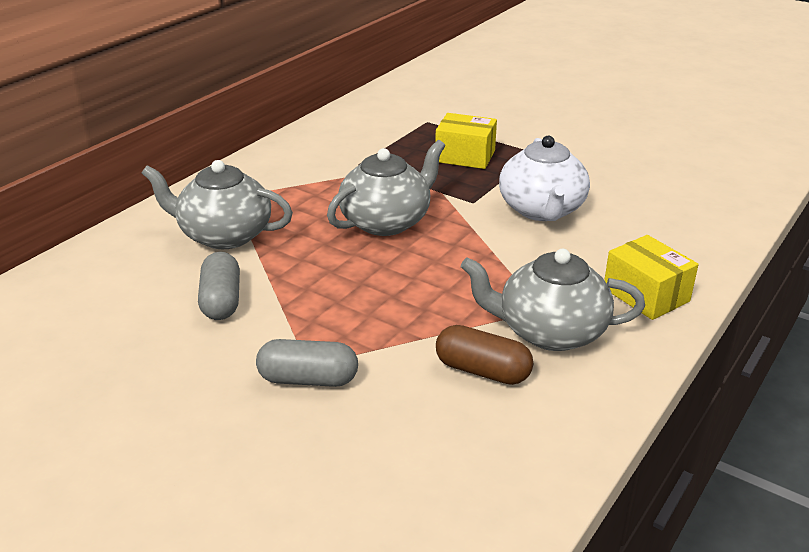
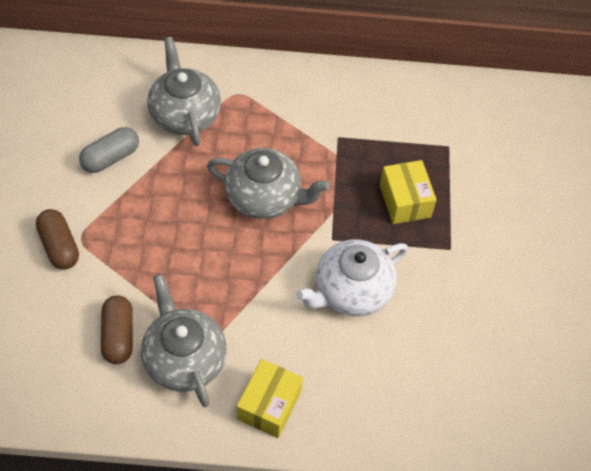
camera: 55 degrees right, 25 degrees up
grey capsule [256,339,358,387] -> brown capsule [36,209,79,270]

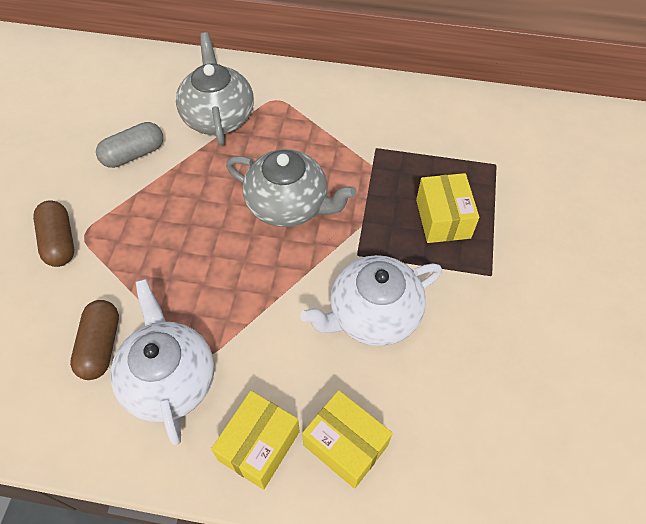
camera: 10 degrees right, 0 degrees up
grey teapot [141,274,227,407] -> white teapot [111,279,215,445]
none -> yellow box [302,390,393,489]

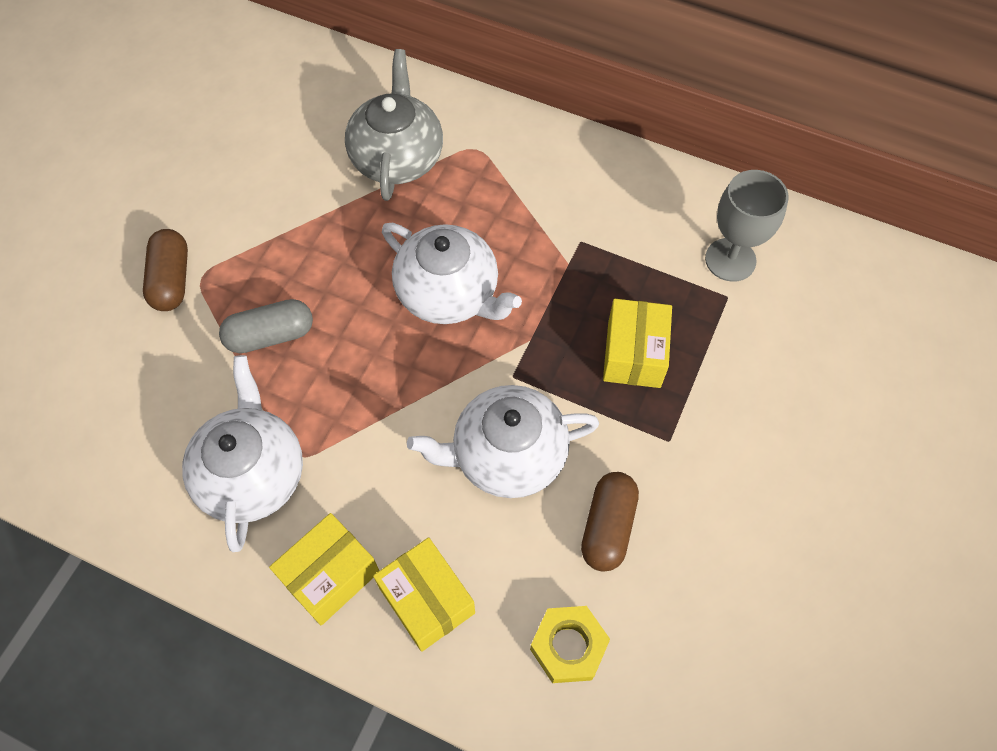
camera: 15 degrees right, 5 degrees up
brown capsule [70,300,119,380] -> brown capsule moved to [581,472,639,572]
grey capsule [96,122,163,168] -> grey capsule moved to [219,299,313,353]
grey teapot [226,149,357,227] -> white teapot [382,223,522,324]
none -> yellow nut [530,606,610,683]
none -> grey goblet [705,170,789,282]

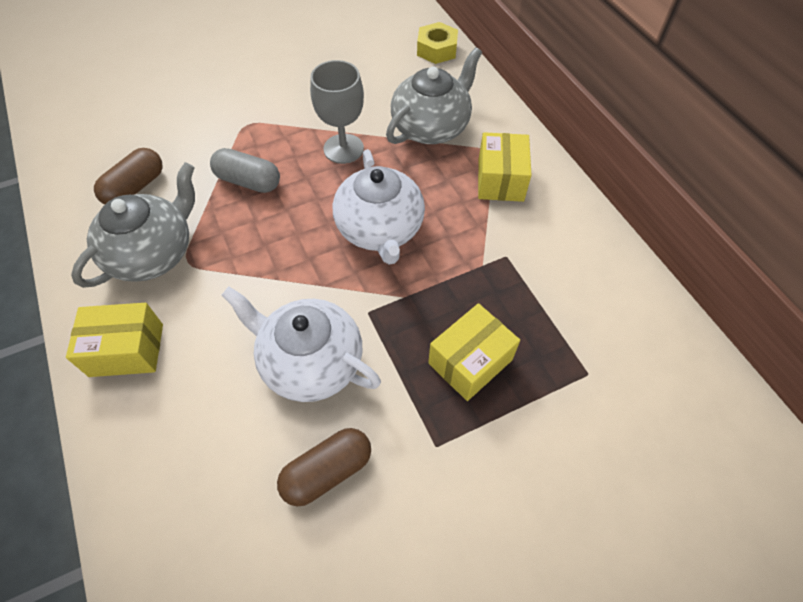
camera: 40 degrees right, 5 degrees down
brown capsule [143,229,188,311] -> brown capsule moved to [94,148,162,205]
white teapot [182,355,303,552] -> grey teapot [71,162,195,288]
yellow box [373,537,475,652] -> yellow box moved to [478,132,532,202]
yellow nut [530,606,610,683] -> yellow nut moved to [417,22,458,64]
grey goblet [705,170,789,282] -> grey goblet moved to [310,60,364,164]

